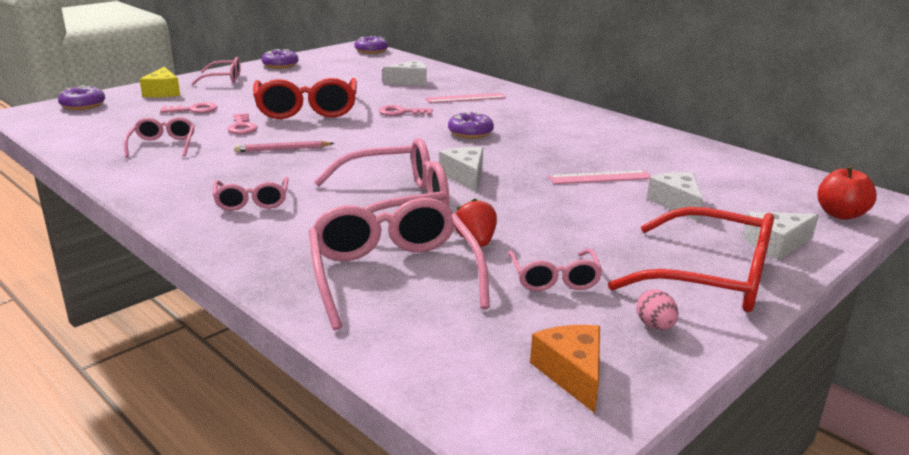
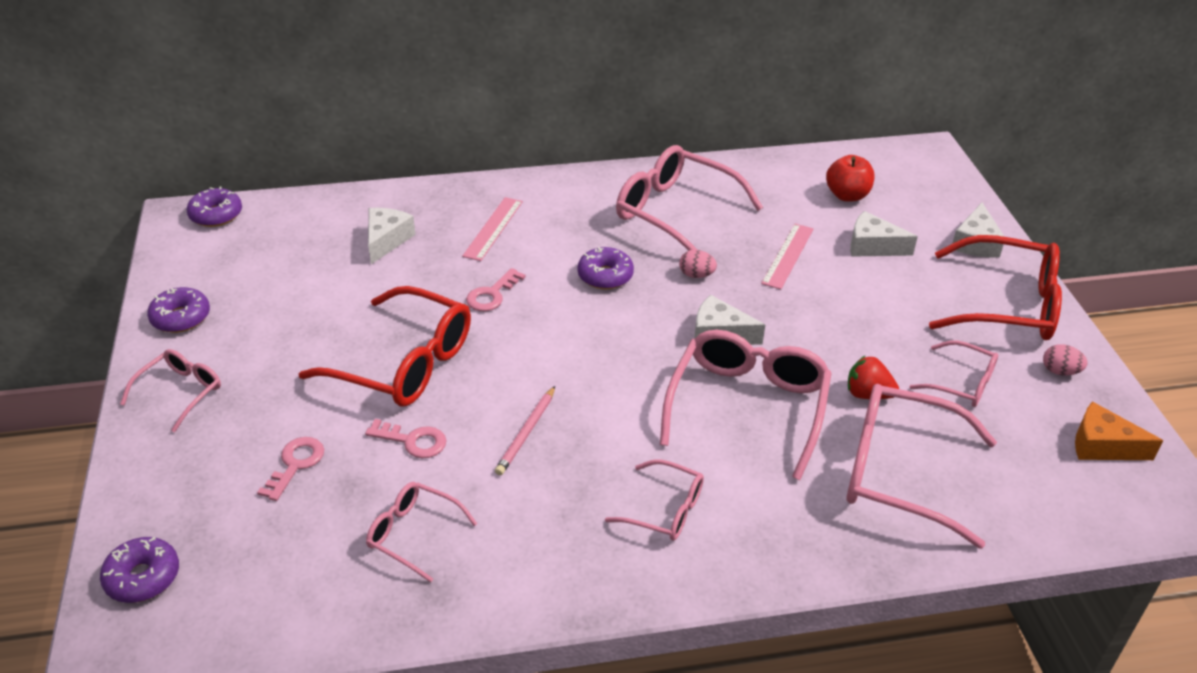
camera: 55 degrees left, 15 degrees up
yellow cheese [140,67,180,97] -> none
red glasses [608,207,774,312] -> red glasses turned 45 degrees clockwise [929,235,1062,340]
red apple [817,166,877,220] -> red apple moved to [826,155,875,201]
none -> pink glasses [616,145,763,251]
none -> pink egg [679,250,717,278]

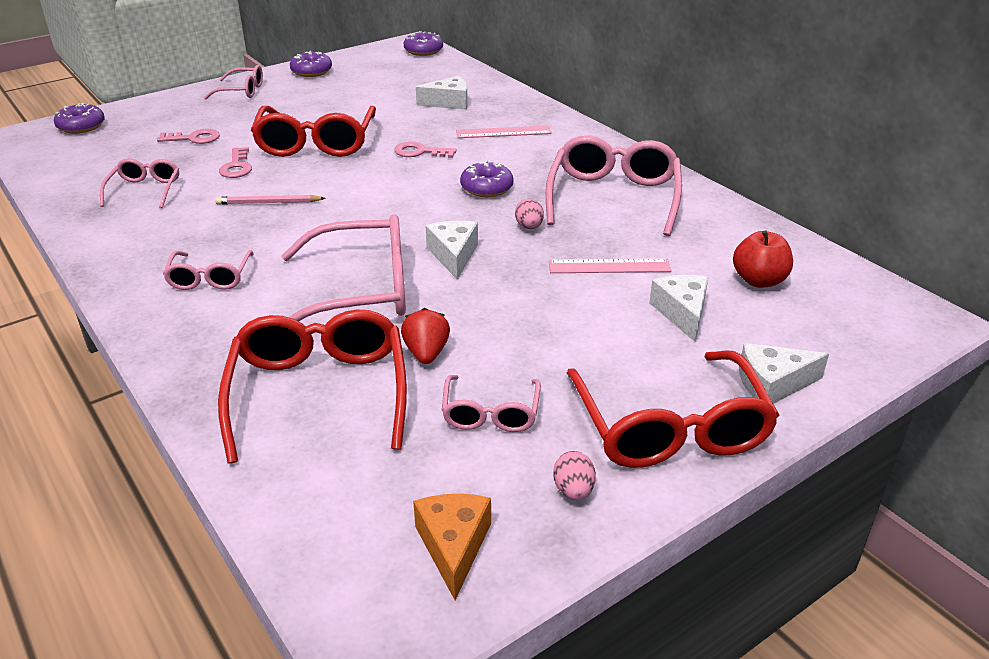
camera: 65 degrees right, 5 degrees down
pink glasses [846,384,997,549] -> red glasses [218,309,407,464]

